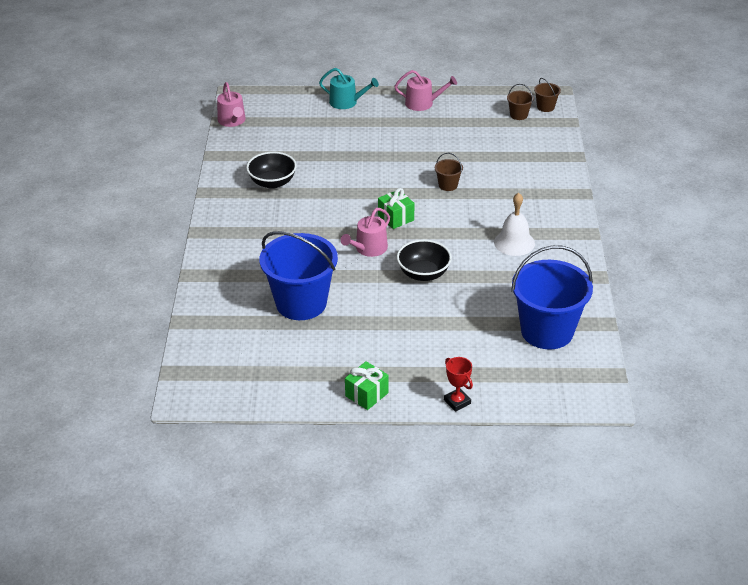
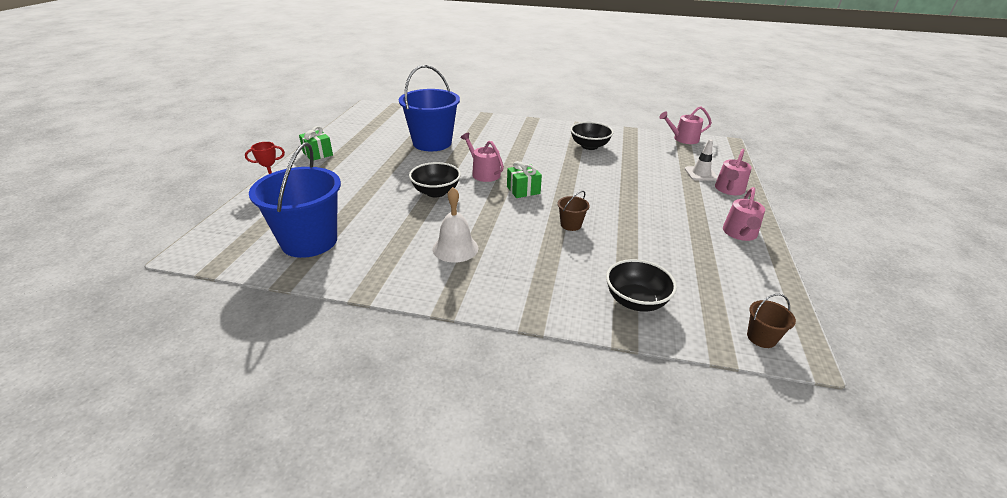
camera: 100 degrees right, 5 degrees down
turquoise watering can [319,68,379,109] -> pink watering can [715,149,752,195]
brown bucket [507,84,534,120] -> none
none -> black bowl [606,259,677,311]
none -> white traffic cone [685,139,718,180]

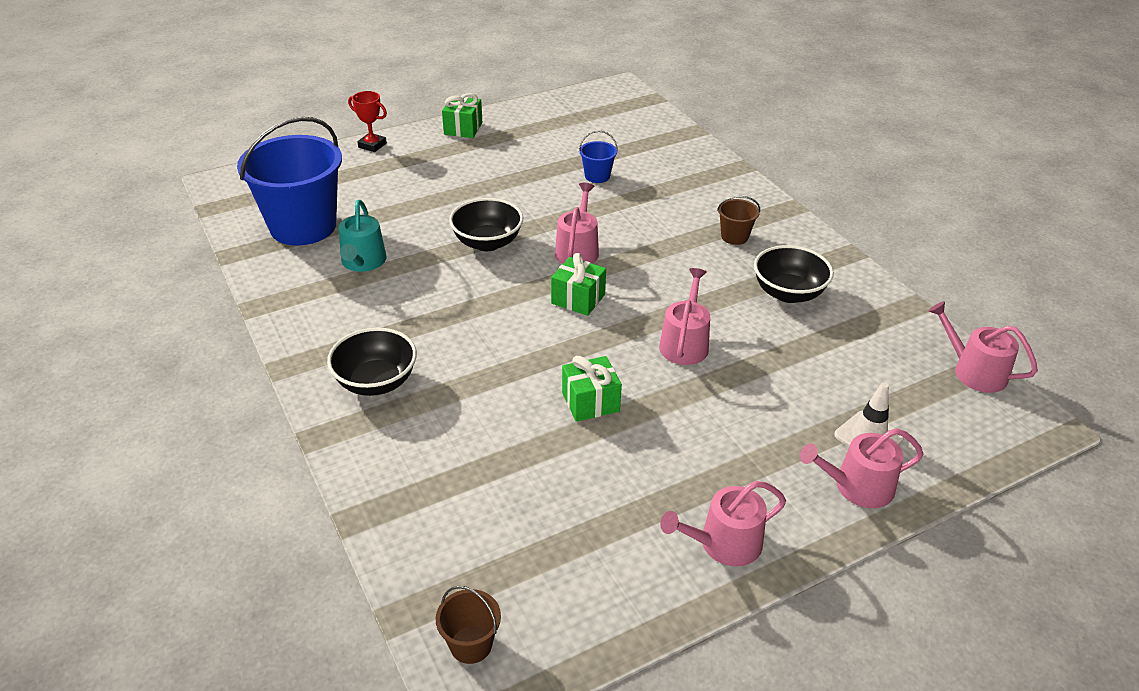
camera: 50 degrees right, 5 degrees up
blue bucket [399,65,460,151] -> blue bucket [579,130,618,183], size x0.41
white bell [433,187,478,263] -> none
brown bucket [558,191,590,231] -> brown bucket moved to [717,196,760,245]
black bowl [606,259,677,311] -> black bowl moved to [327,328,417,396]
none -> turquoise watering can [338,200,386,272]
none -> green gift [562,356,622,422]
none -> pink watering can [659,268,710,365]

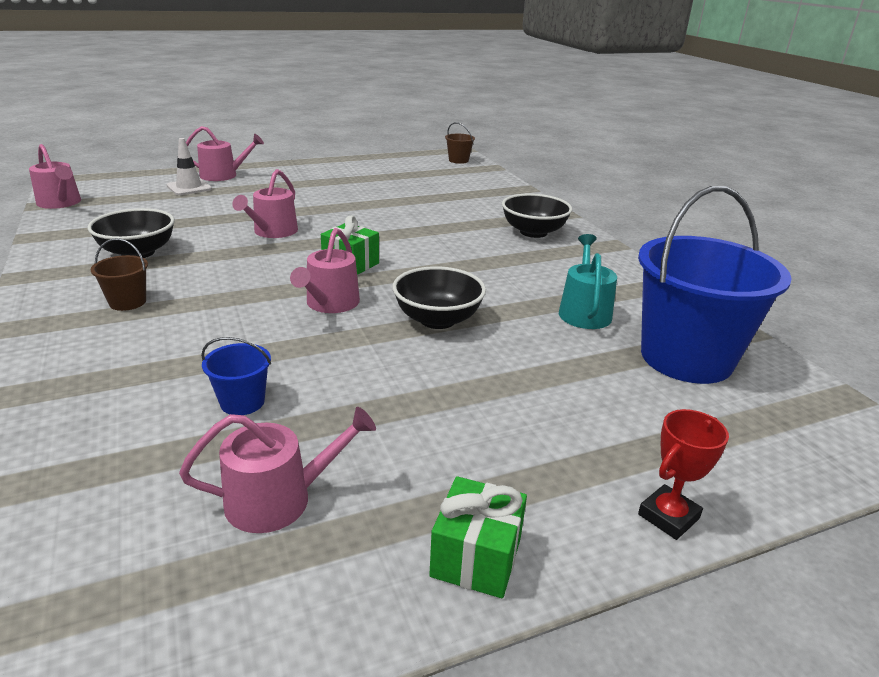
camera: 175 degrees left, 10 degrees down
red trophy [348,91,387,152] -> red trophy turned 75 degrees counterclockwise [638,409,729,540]
green gift [562,356,622,422] -> none
pink watering can [660,481,786,566] -> pink watering can moved to [179,407,376,533]

